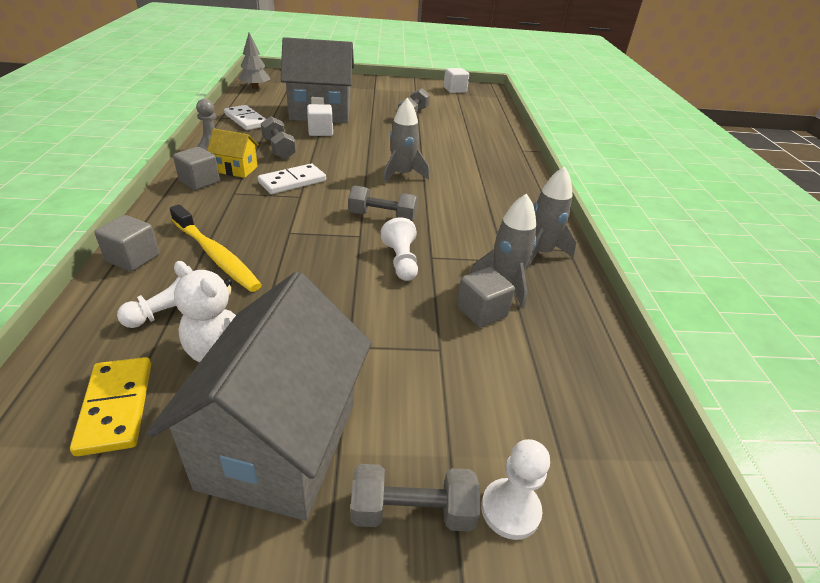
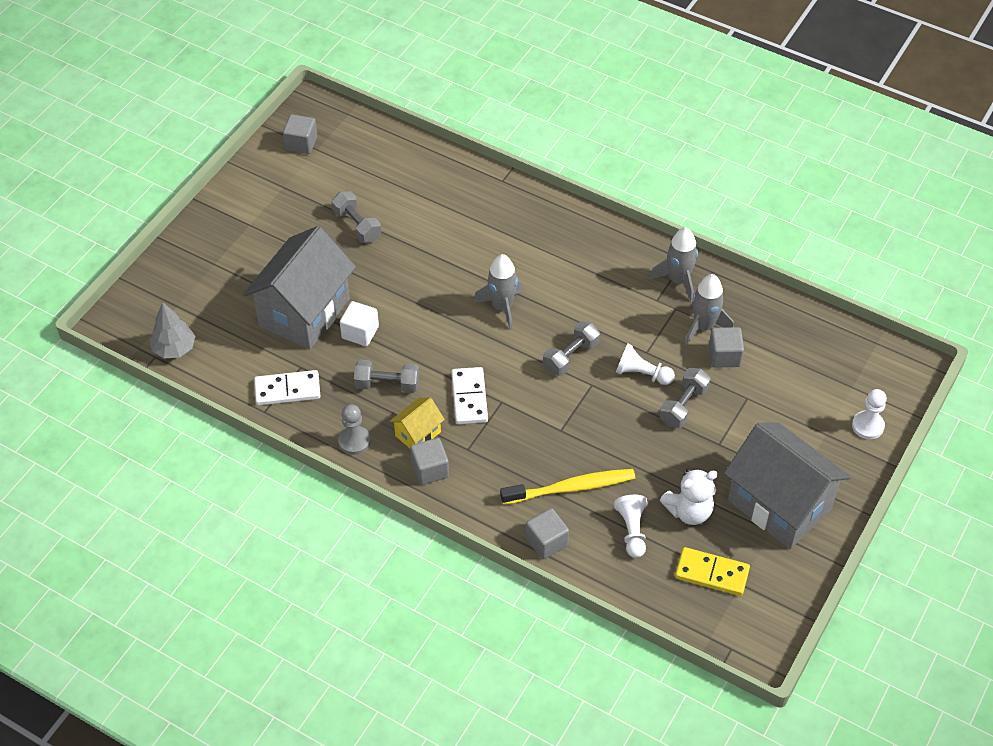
camera: 55 degrees left, 15 degrees up
grey dumbbell [351,464,480,531] -> grey dumbbell moved to [659,368,711,428]
white cube [444,68,469,93] -> grey cube [283,114,317,154]

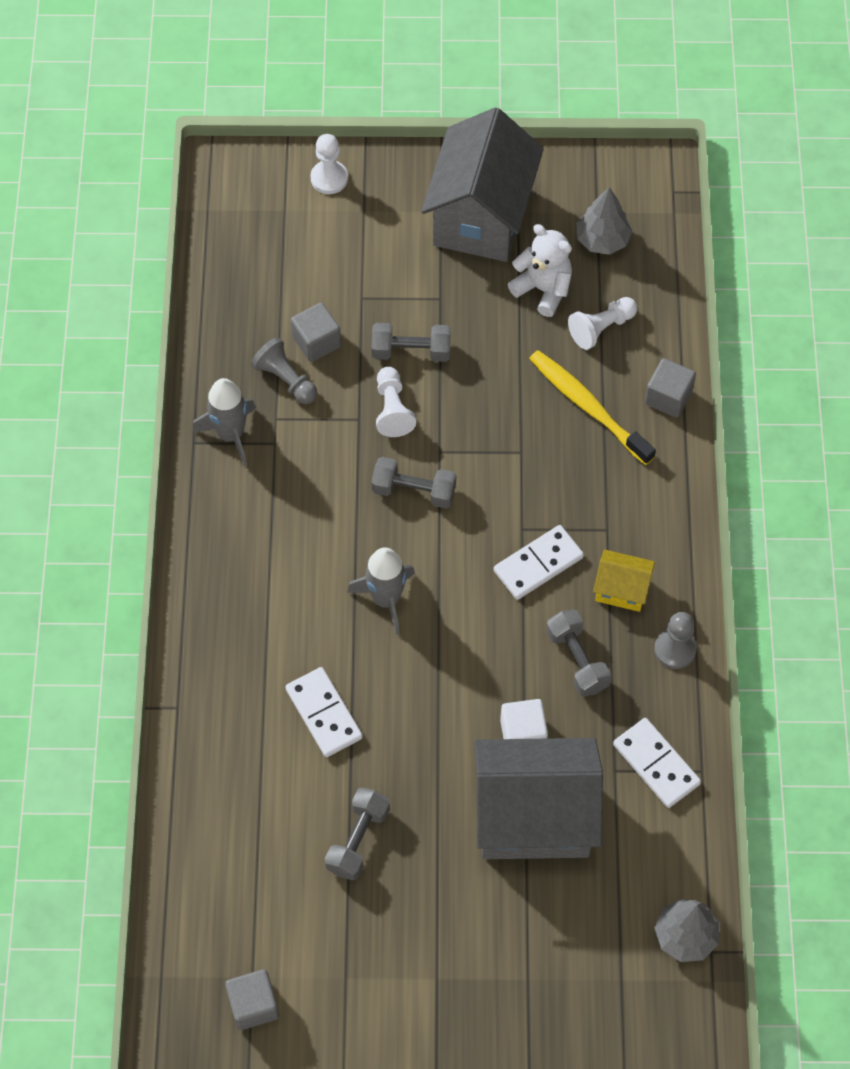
camera: 120 degrees left, 10 degrees up
grey cube [410,438,449,485] -> none
yellow domino [675,547,750,596] -> grey tree [577,187,632,255]
grey rocket [685,274,734,345] -> grey pawn [251,337,317,404]
none -> white domino [285,667,363,757]

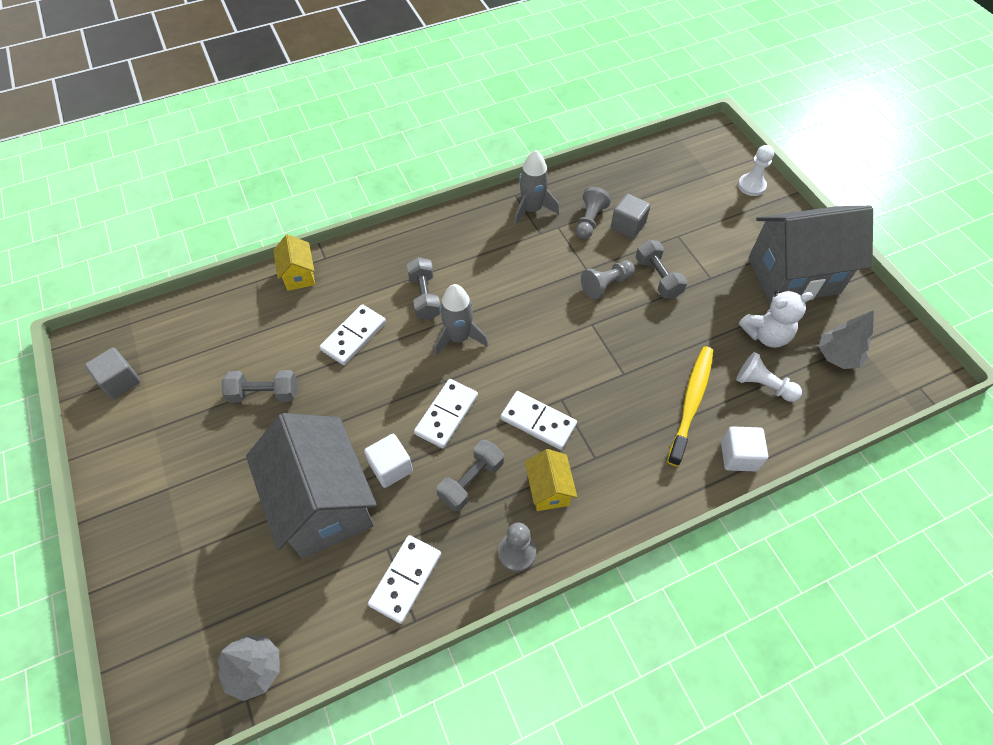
camera: 65 degrees right, 5 degrees down
grey dumbbell [371,457,456,508] -> grey dumbbell moved to [407,257,441,320]
white pawn [376,367,416,437] -> grey pawn [581,260,635,299]
white teddy bear [508,224,572,317] -> white teddy bear turned 60 degrees clockwise [739,290,813,348]
grey cube [645,358,696,417] -> white cube [721,426,768,471]
none -> yellow house [273,234,315,291]
none -> white domino [414,379,478,448]

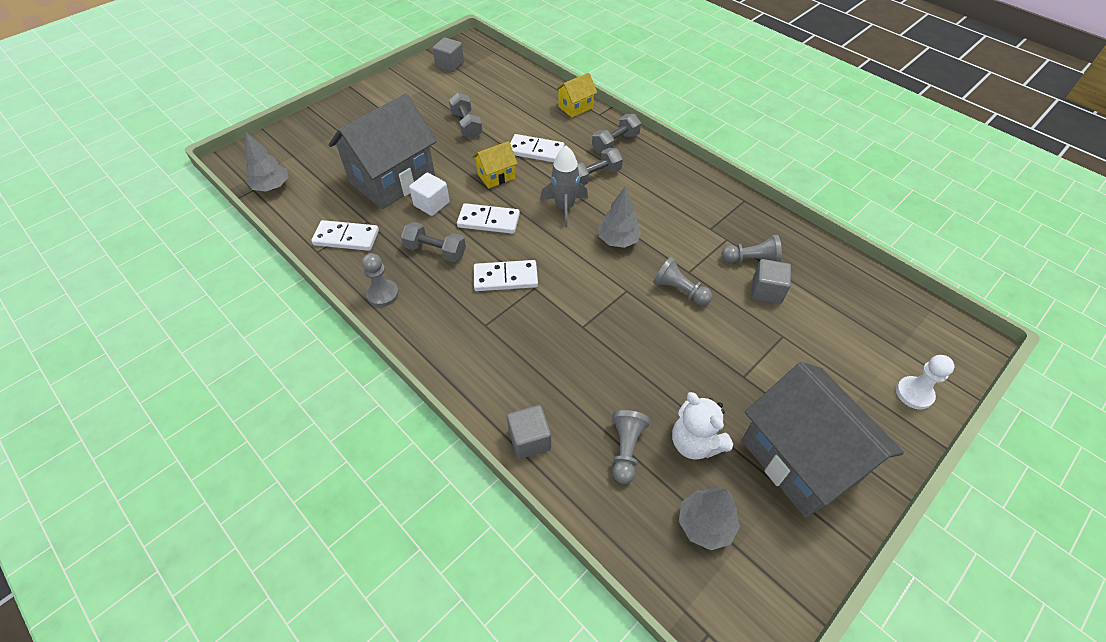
camera: 70 degrees right, 5 degrees down
white domino [501,391,577,450] -> white domino turned 75 degrees clockwise [474,260,538,291]
grey rocket [514,150,560,226] -> none
yellow house [525,449,577,511] -> yellow house moved to [472,141,518,189]
grey dumbbell [636,240,687,299] -> grey dumbbell moved to [592,114,641,154]
yellow toothbrush [667,346,713,467] -> none
white cube [721,426,768,471] -> grey cube [507,405,551,459]
white pawn [736,352,802,402] -> grey pawn [612,410,650,484]
none -> grey tree [598,187,642,248]

